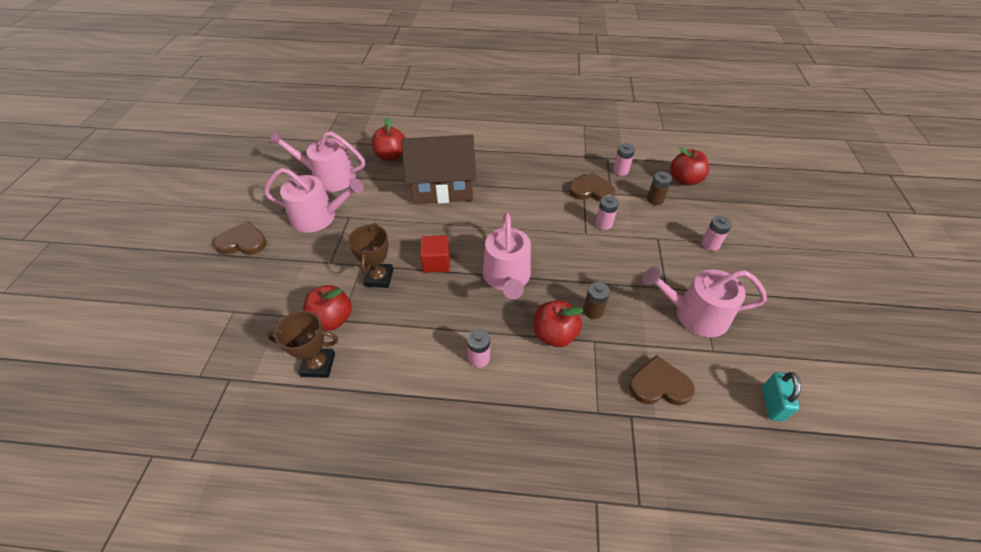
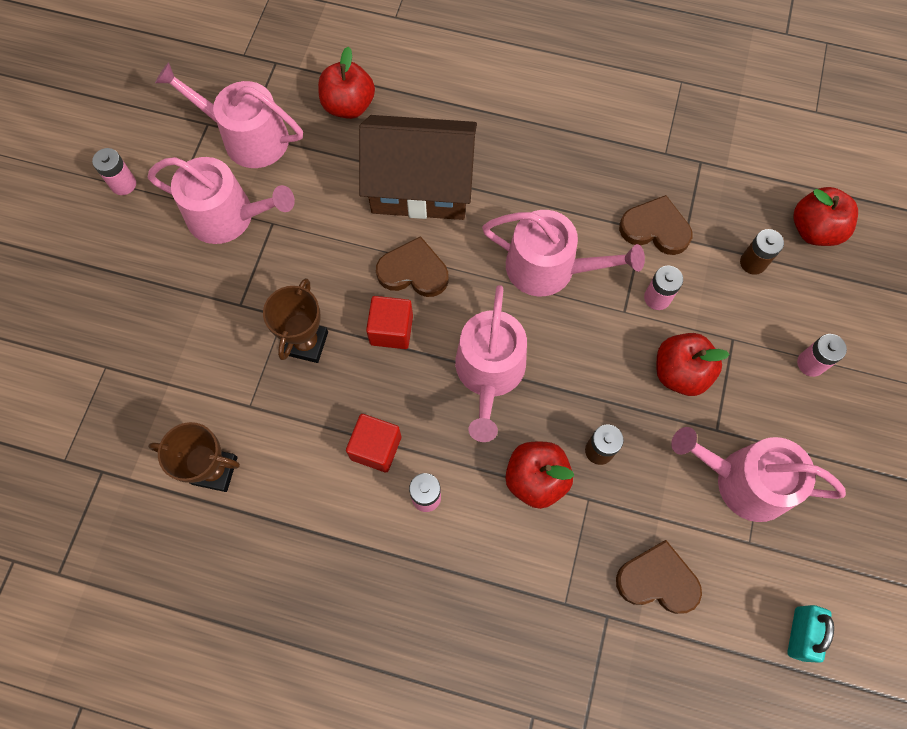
camera: 10 degrees right, 20 degrees up
brown heart [213,221,267,255] -> brown heart moved to [376,236,448,297]
red apple [303,285,352,331] -> red apple moved to [657,333,730,396]
pink battery [613,143,635,176] -> pink battery moved to [92,148,136,195]
none -> red cube [346,414,401,472]
none -> pink watering can [482,210,645,296]

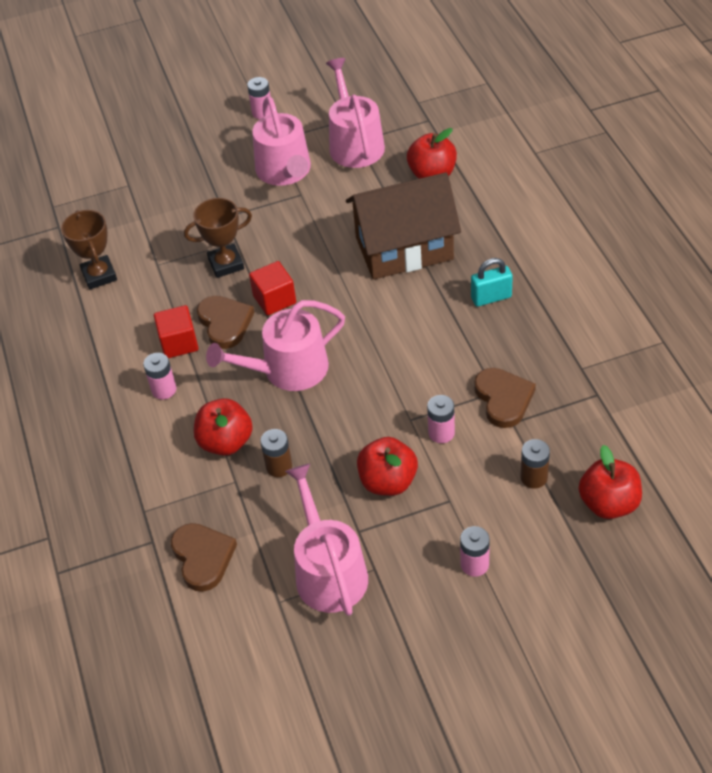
camera: 60 degrees right, 20 degrees down
brown house [359,115,477,220] -> brown house turned 75 degrees counterclockwise [346,172,461,280]
brown heart [376,236,448,297] -> brown heart moved to [197,296,255,349]
pink watering can [482,210,645,296] -> none
turquoise padlock [787,605,834,663] -> turquoise padlock moved to [471,258,513,307]

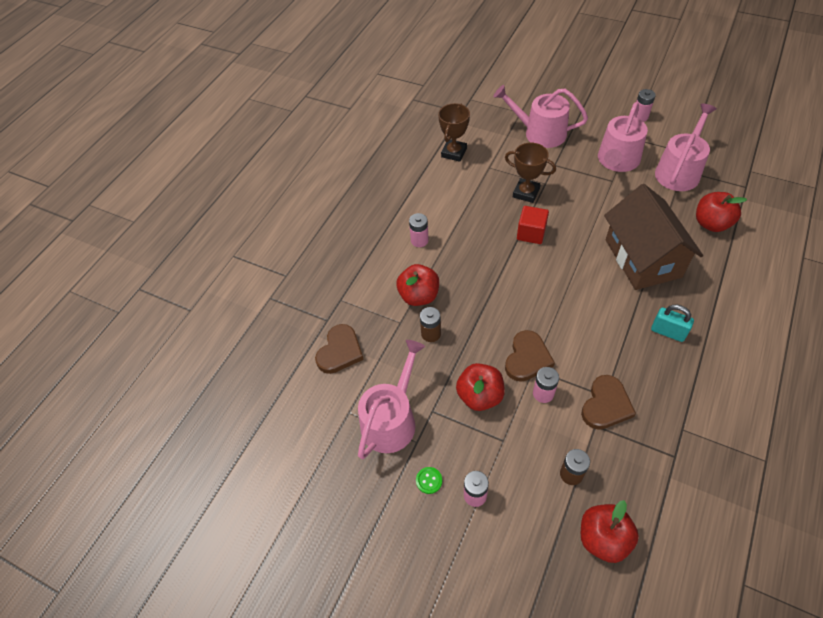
camera: 45 degrees right, 5 degrees up
red cube [154,305,199,358] -> none
brown heart [197,296,255,349] -> brown heart moved to [505,330,555,382]
pink watering can [206,300,345,391] -> pink watering can moved to [493,85,588,148]
brown house [346,172,461,280] -> brown house turned 45 degrees clockwise [604,184,703,290]
none -> green button [416,467,442,494]

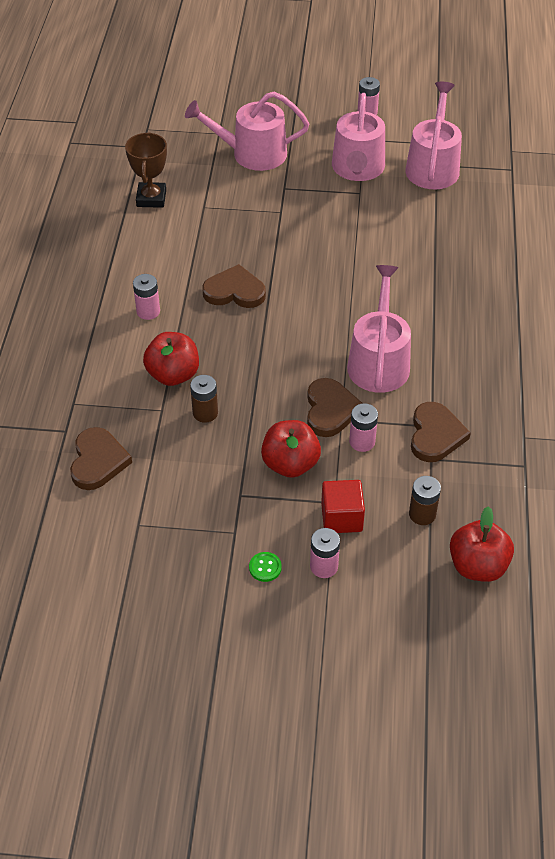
camera: 25 degrees left, 5 degrees down
pink watering can [358,340,425,459] -> pink watering can moved to [347,265,411,393]
brown trophy [505,143,556,203] -> none
red cube [517,206,549,244] -> red cube moved to [321,480,365,533]
brown house [604,184,703,290] -> none
turquoise padlock [651,305,694,342] -> none
red apple [696,192,747,232] -> none
none -> brown heart [202,264,266,308]

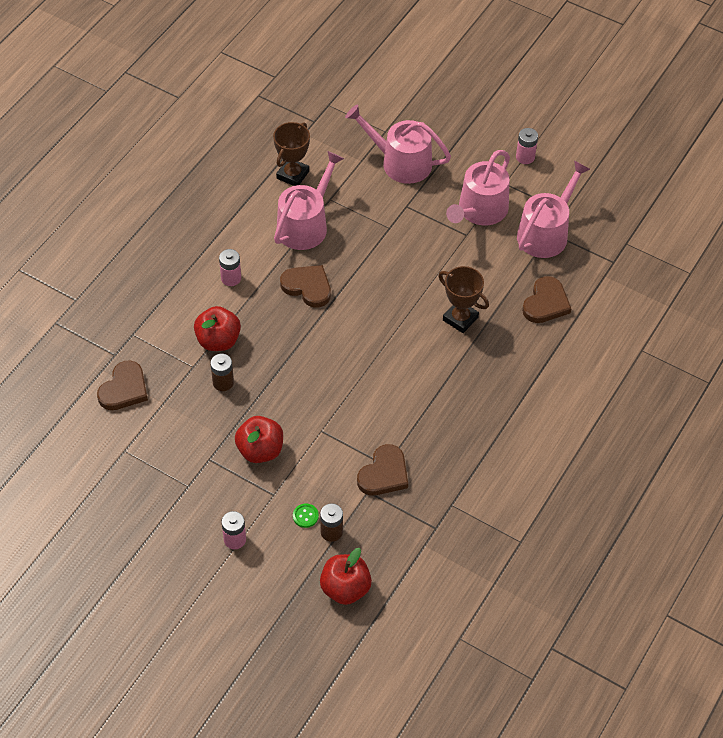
camera: 25 degrees right, 5 degrees up
green button [249,552,282,582] -> green button moved to [293,504,319,528]
brown heart [307,378,363,437] -> brown heart moved to [522,276,571,323]
red cube [321,480,365,533] -> none
pink watering can [347,265,411,393] -> pink watering can moved to [274,151,344,250]
pink battery [349,403,378,452] -> none
none -> brown trophy [438,266,489,333]

